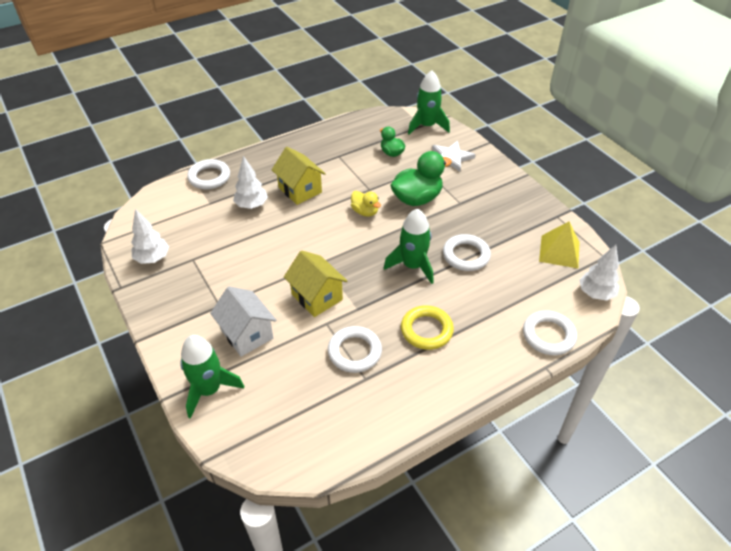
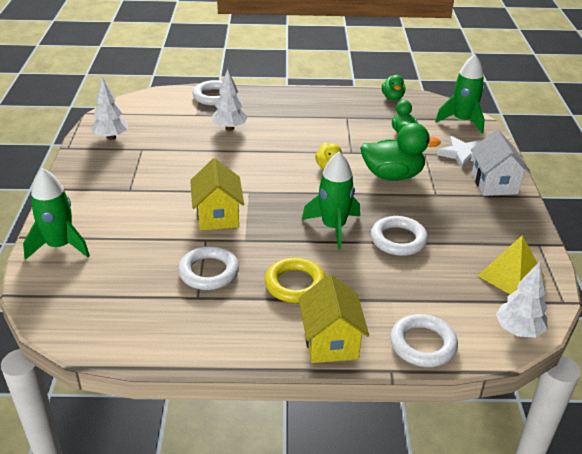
camera: 30 degrees right, 10 degrees down
white house [210,286,276,357] -> white house moved to [471,129,530,196]
yellow house [272,147,326,205] -> yellow house moved to [298,274,369,363]
none -> green duck [381,75,406,100]

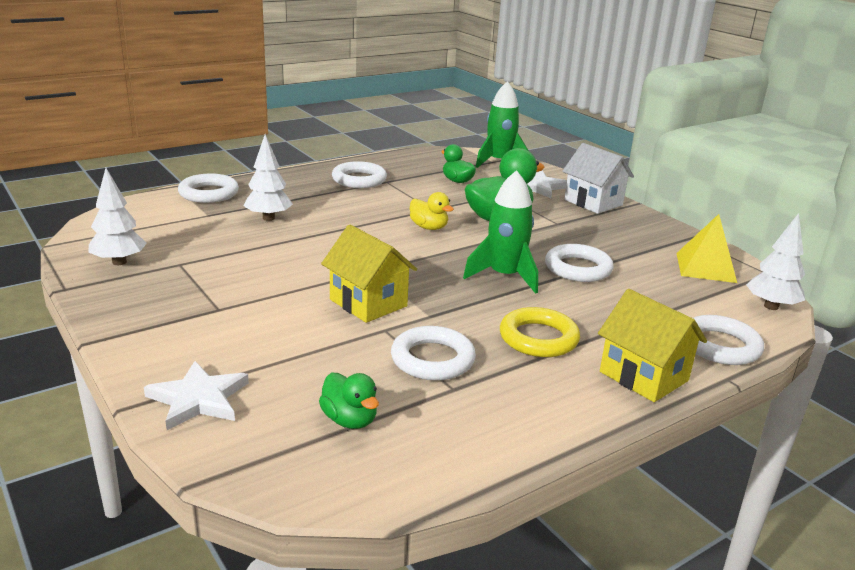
camera: 35 degrees left, 10 degrees down
green rocket [23,168,90,260] -> white star [144,361,249,430]
green duck [381,75,406,100] -> green duck moved to [319,373,379,429]
none -> white ring [332,161,387,188]

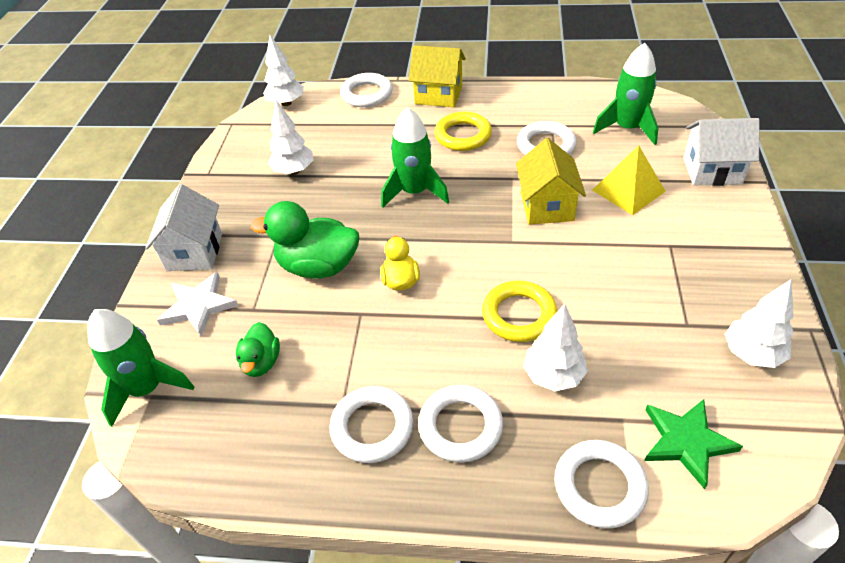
camera: 135 degrees left, 20 degrees up
white star [144,361,249,430] -> white house [683,118,760,186]
green duck [319,373,379,429] -> green rocket [593,43,659,145]
white ring [545,244,614,282] -> white ring moved to [418,385,503,463]
yellow house [598,289,707,402] -> yellow house turned 75 degrees counterclockwise [409,45,466,107]
yellow pyramid [676,214,737,283] -> yellow pyramid moved to [592,145,666,215]
none -> white tree [268,100,314,175]
none -> yellow ring [482,281,558,342]
none -> green star [644,399,743,489]

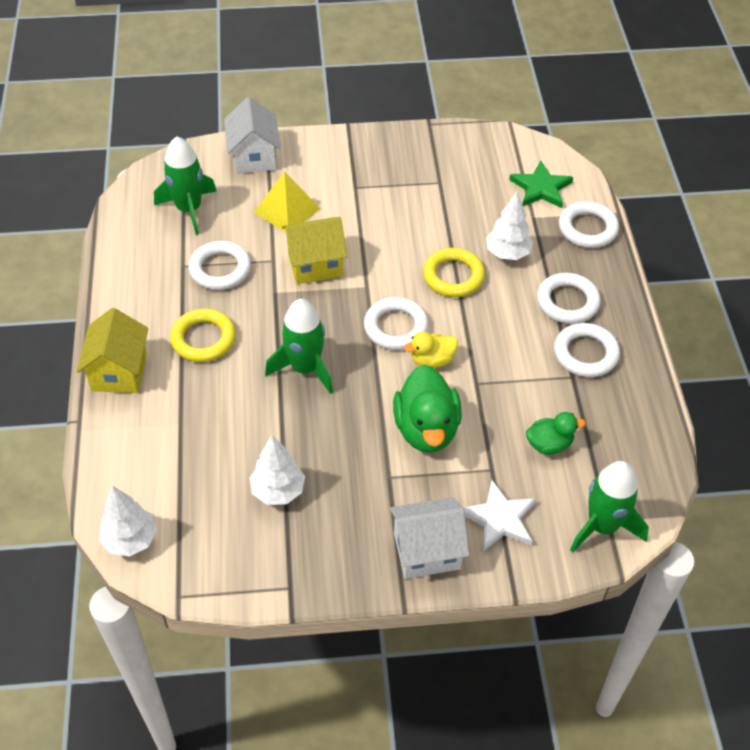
camera: 105 degrees left, 5 degrees up
white ring [340,73,393,107] -> white ring moved to [364,297,429,350]
white tree [725,279,794,368] -> none

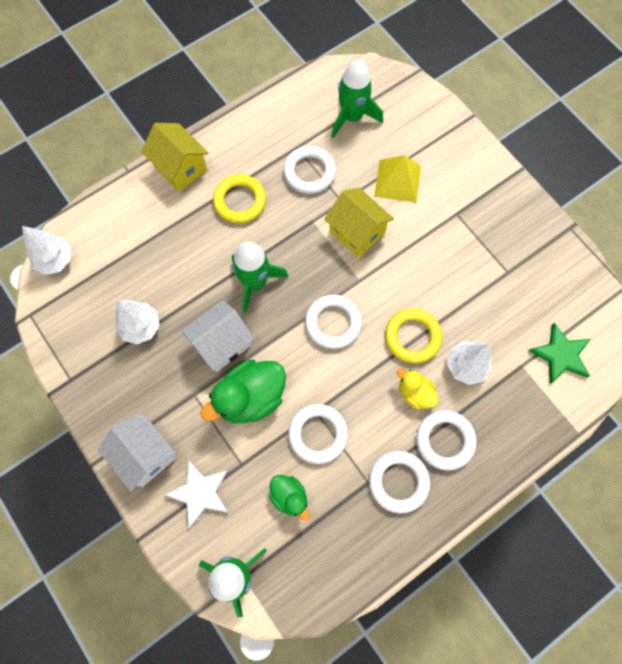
camera: 60 degrees right, 20 degrees up
yellow house [77,308,148,393] -> yellow house turned 75 degrees clockwise [141,123,209,192]
white house [224,97,280,174] -> white house moved to [181,300,255,372]
yellow duck [404,332,458,368] -> yellow duck moved to [397,368,439,410]
white ring [559,201,619,248] -> white ring moved to [288,404,348,464]

